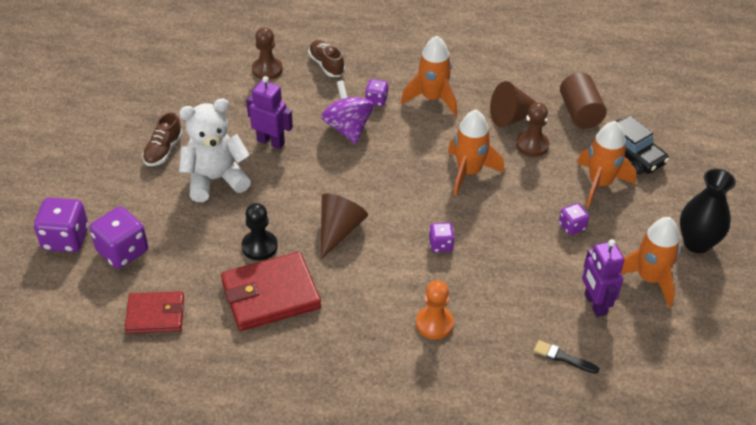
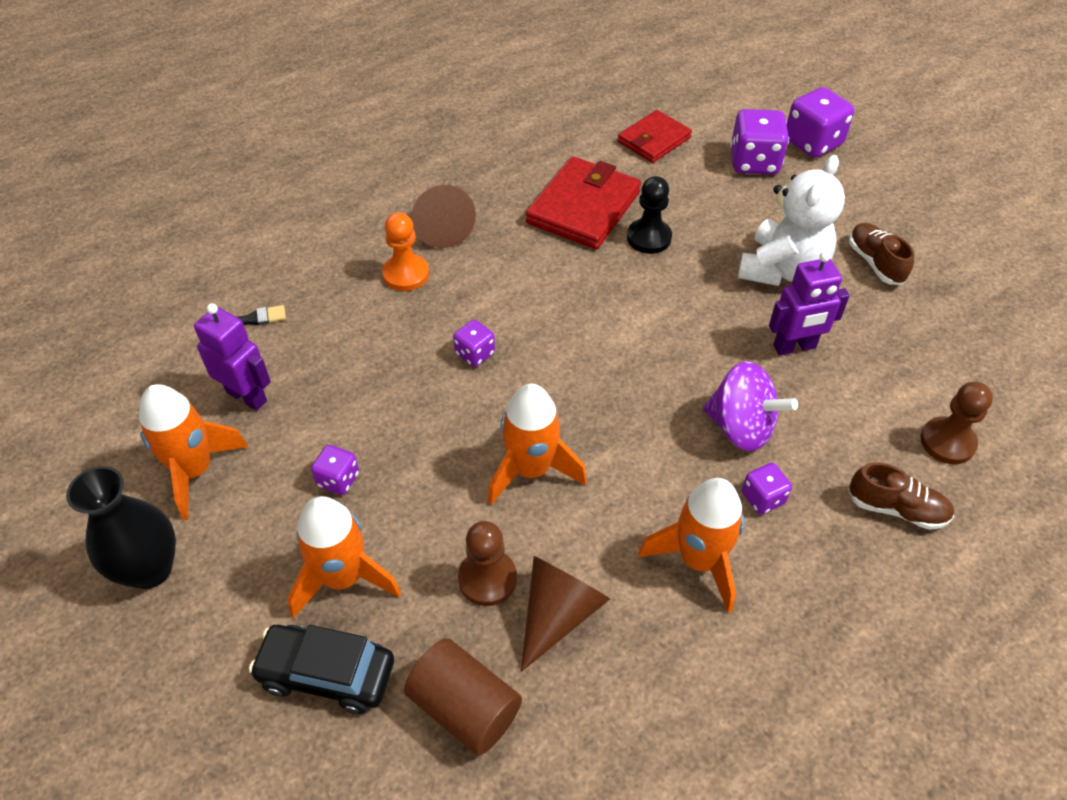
camera: 140 degrees right, 5 degrees up
brown cone [321,194,368,259] -> brown cone moved to [411,185,476,248]

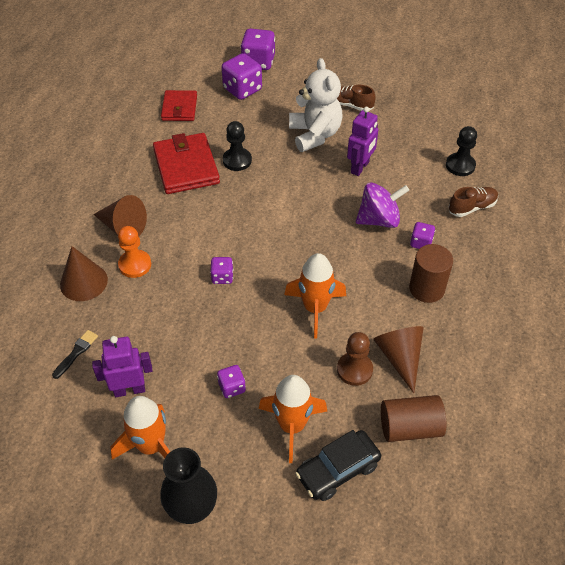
camera: 45 degrees left, 0 degrees up
orange rocket [638,478,744,613] -> brown cylinder [409,244,453,303]
brown pawn [921,382,993,464] -> black pawn [446,126,477,176]
none -> brown cone [60,246,108,301]

